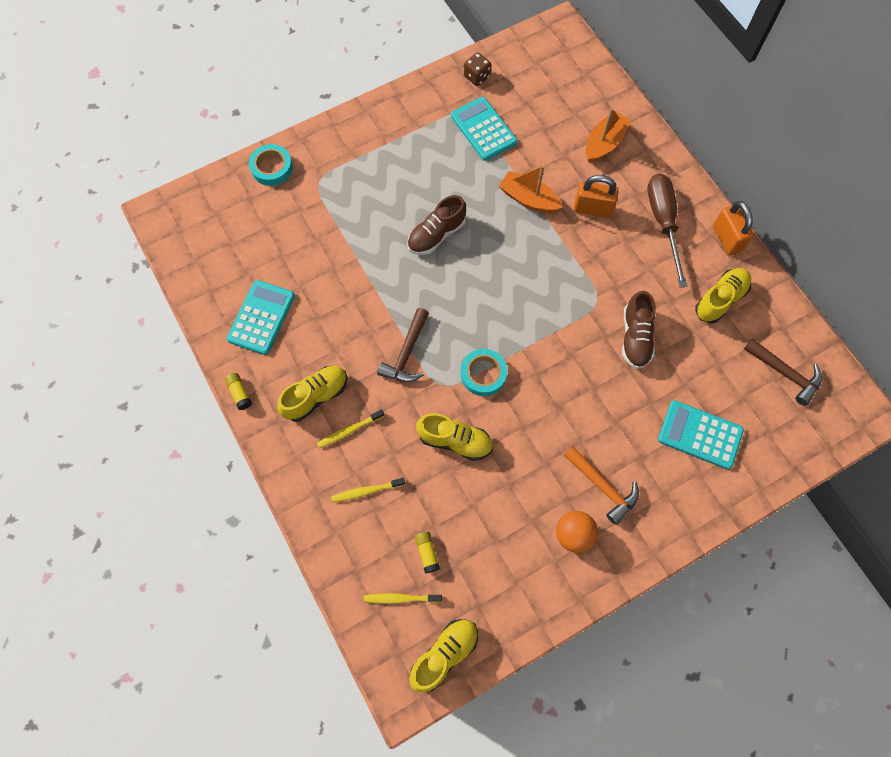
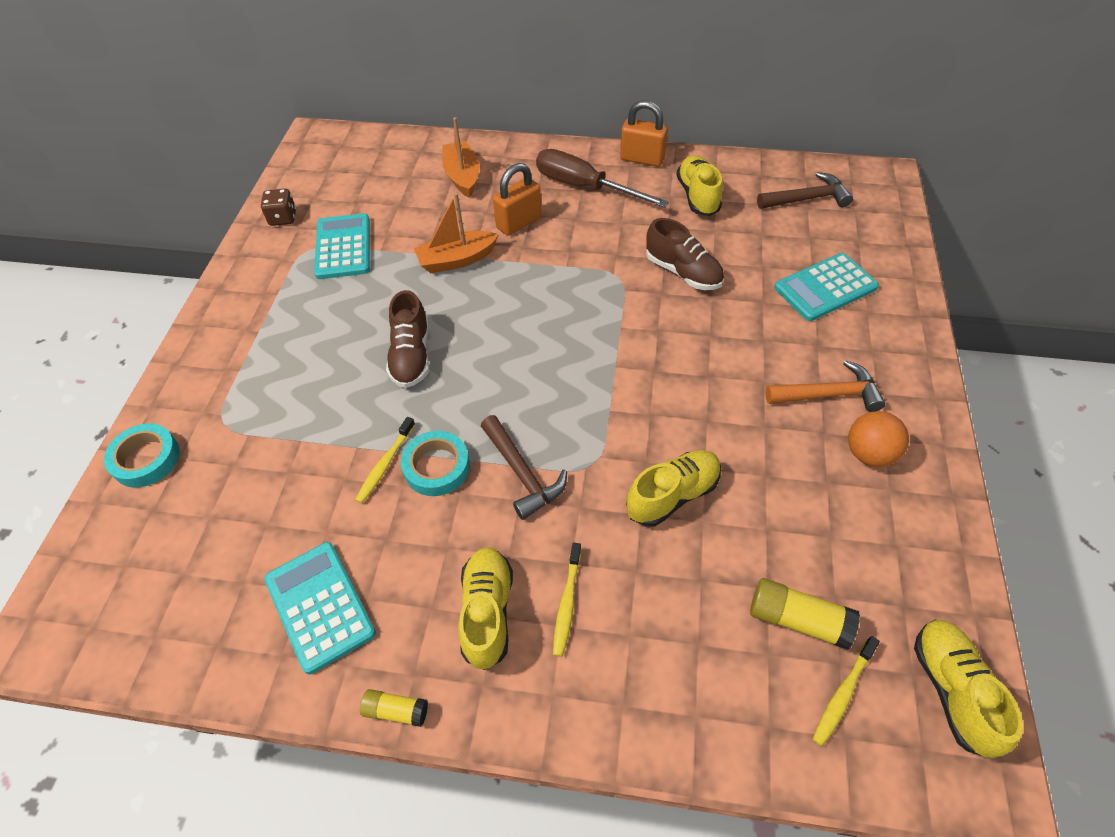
camera: 50 degrees left, 15 degrees down
yellow toothbrush [331,478,405,502] -> yellow toothbrush moved to [355,417,415,503]
yellow glue stick [415,531,440,573] -> yellow glue stick [750,578,860,650], size x1.64
turquoise calculator [451,97,517,161] -> turquoise calculator turned 75 degrees clockwise [314,213,370,279]
turquoise tape [461,349,507,396] -> turquoise tape moved to [401,431,470,496]

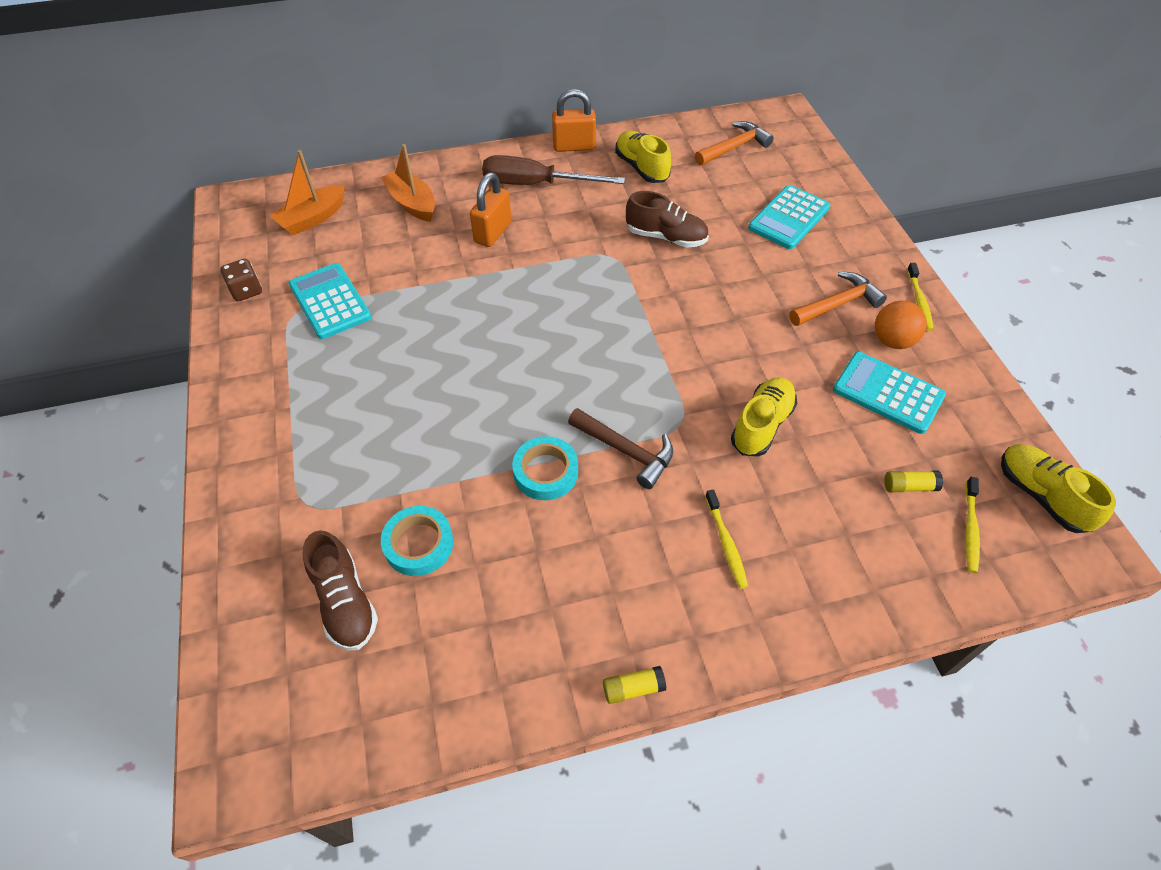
camera: 25 degrees left, 0 degrees up
turquoise tape [104,423,180,488] -> turquoise tape moved to [381,506,454,576]
turquoise calculator [264,542,376,674] -> turquoise calculator moved to [833,352,946,434]
yellow toothbrush [355,417,415,503] -> yellow toothbrush moved to [907,263,934,331]
brown shoe [386,290,430,388] -> brown shoe moved to [303,530,378,651]
orange boat [414,193,499,273] -> orange boat moved to [270,150,345,235]
yellow shoe [458,547,513,670] -> none
yellow glue stick [750,578,860,650] -> yellow glue stick [885,471,943,492], size x0.61
brown hammer [757,172,853,209] -> orange hammer [695,121,774,165]

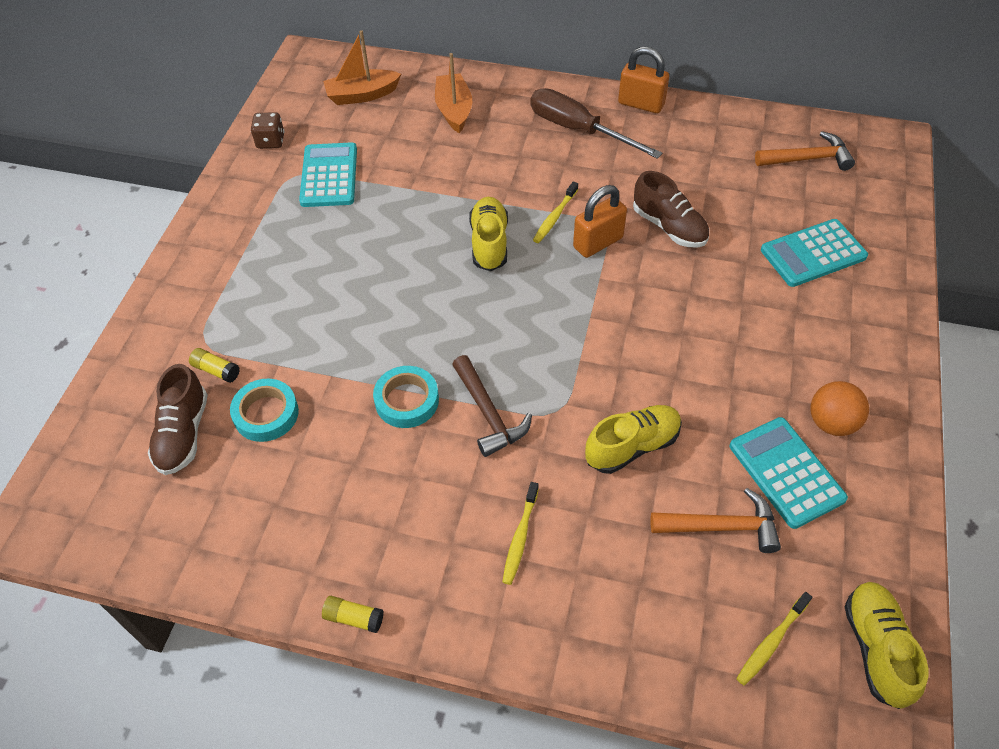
camera: 30 degrees right, 0 degrees up
orange padlock [470,172,512,247] -> orange padlock moved to [573,185,627,258]
yellow shoe [615,131,671,183] -> yellow shoe moved to [469,197,508,271]
orange hammer [789,272,887,326] -> orange hammer moved to [651,488,781,553]
yellow glue stick [885,471,943,492] -> yellow glue stick moved to [189,348,240,383]
yellow toothbrush [907,263,934,331] -> yellow toothbrush moved to [533,181,578,243]

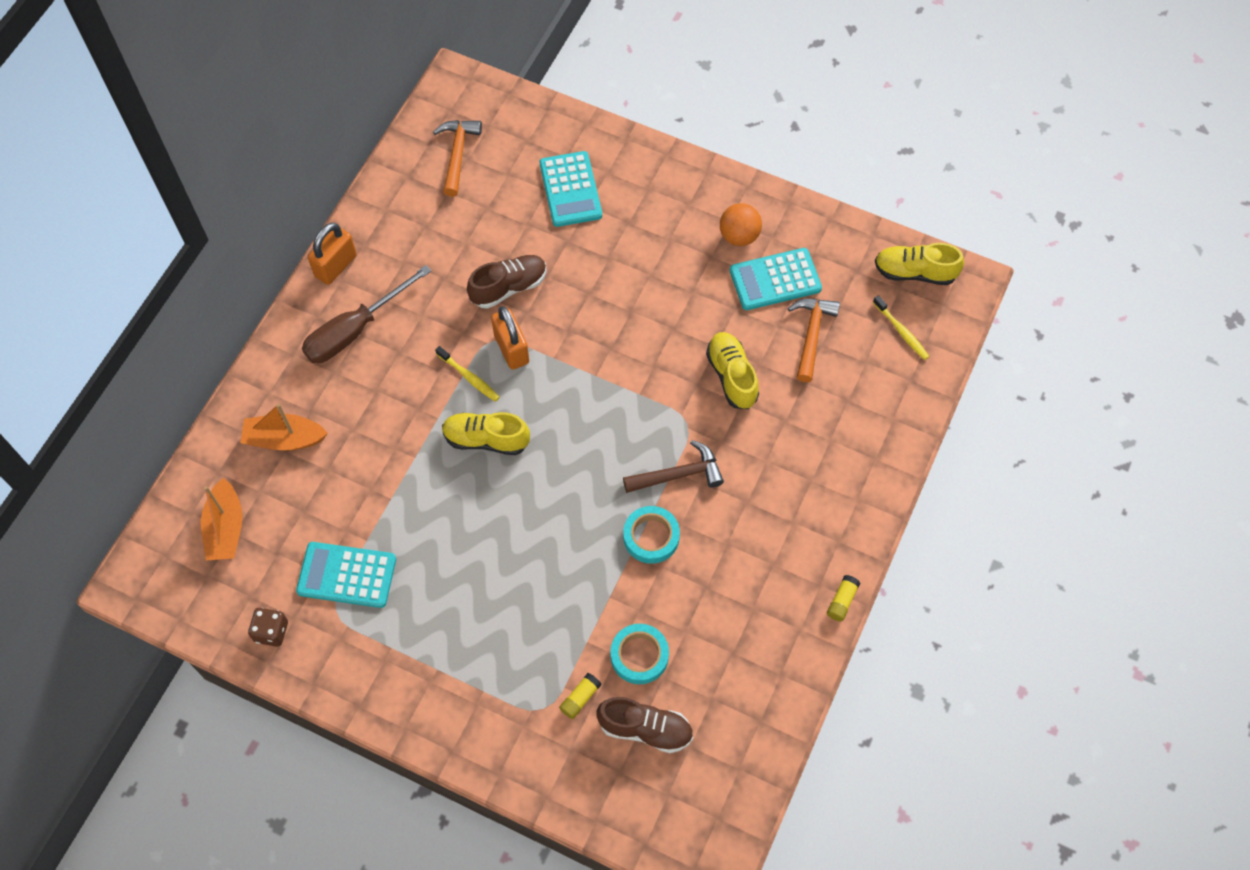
camera: 80 degrees left, 10 degrees up
yellow toothbrush [502,482,539,585] -> none

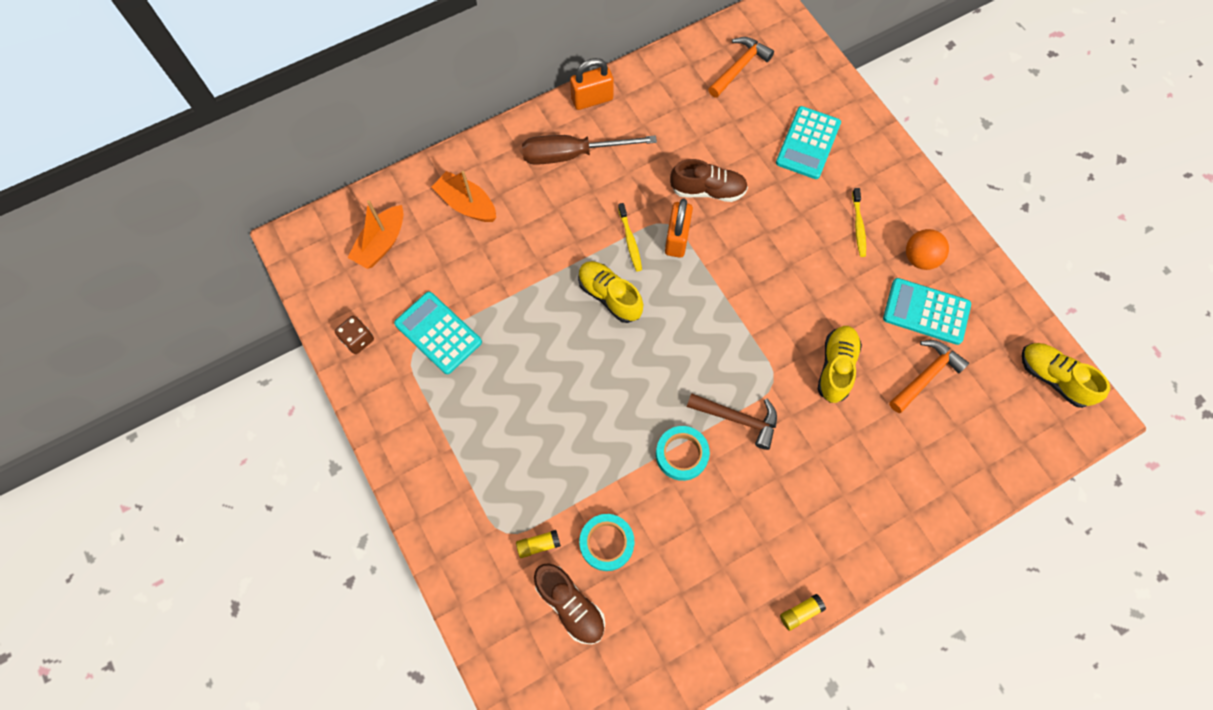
camera: 35 degrees right, 5 degrees up
yellow toothbrush [873,295,929,360] -> yellow toothbrush moved to [852,188,866,257]

